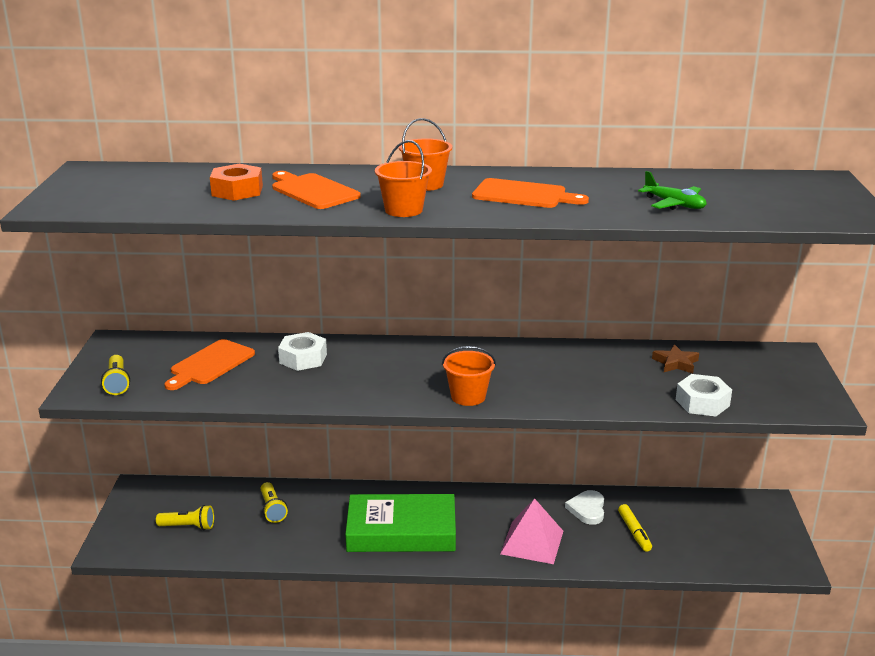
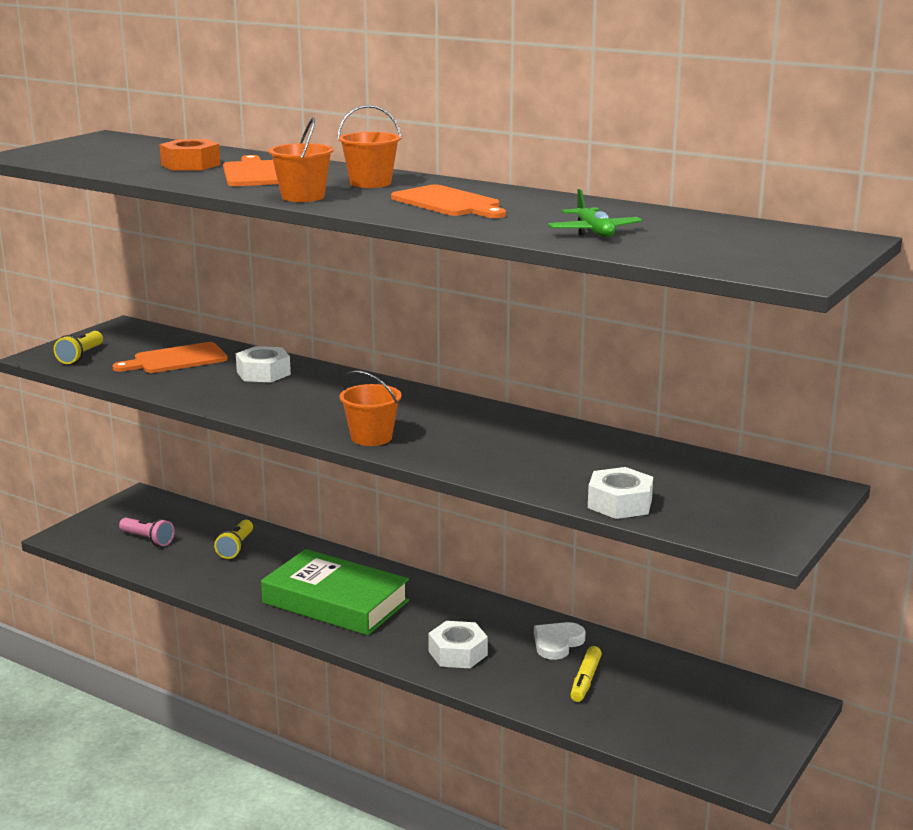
camera: 30 degrees right, 5 degrees down
yellow flashlight [156,505,214,530] -> pink flashlight [119,518,175,546]
pink pyramid [500,498,563,564] -> white nut [428,621,488,668]
brown star [652,344,699,374] -> none

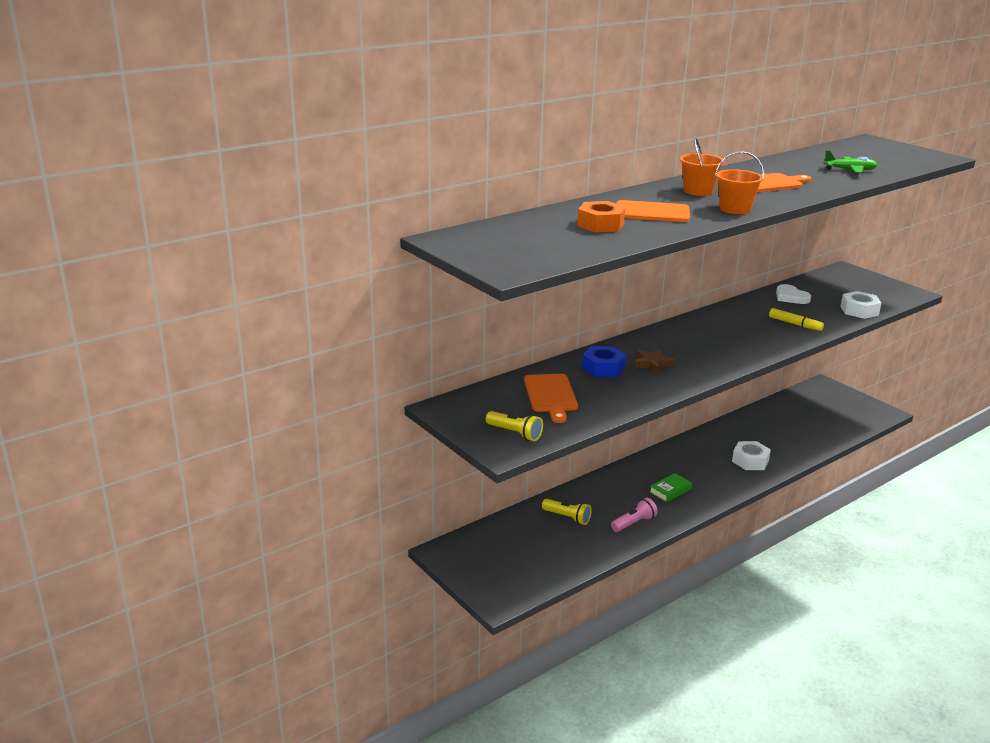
camera: 70 degrees left, 5 degrees up
pink flashlight [119,518,175,546] -> pink flashlight moved to [611,498,658,532]
white nut [236,346,291,383] -> blue nut [582,346,626,377]
green book [261,549,409,635] -> green book [649,473,692,503], size x0.42
orange bucket [339,370,402,446] -> none
white heart [534,622,586,660] -> white heart moved to [776,284,811,304]
yellow marker [570,646,602,702] -> yellow marker moved to [769,308,824,331]
none -> brown star [635,349,675,373]

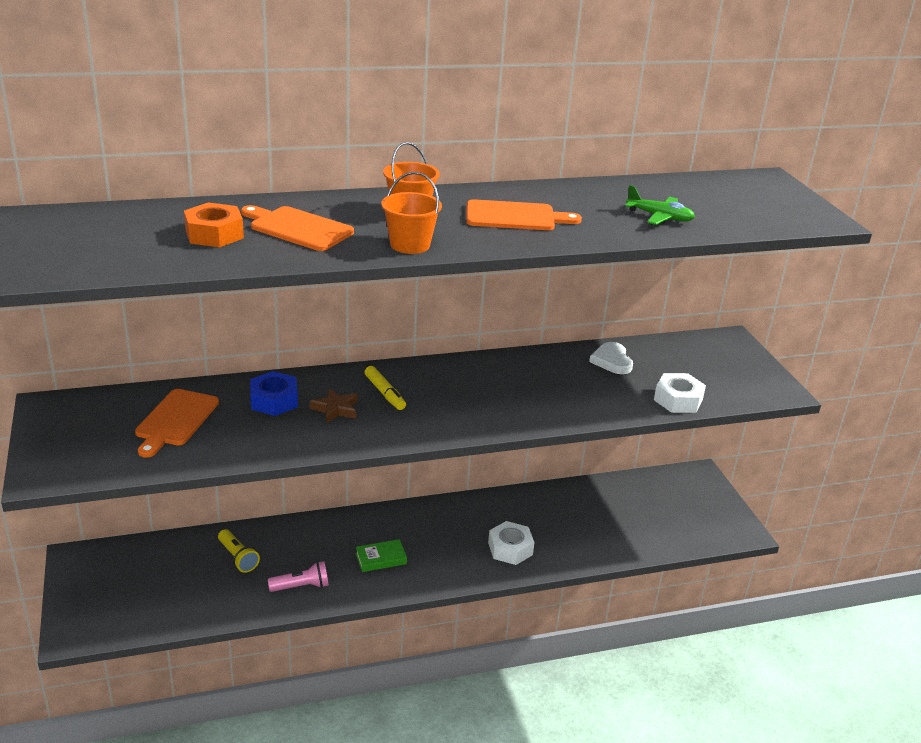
camera: 20 degrees right, 5 degrees up
yellow flashlight [486,411,543,441] -> none
yellow marker [769,308,824,331] -> yellow marker moved to [365,366,406,410]

